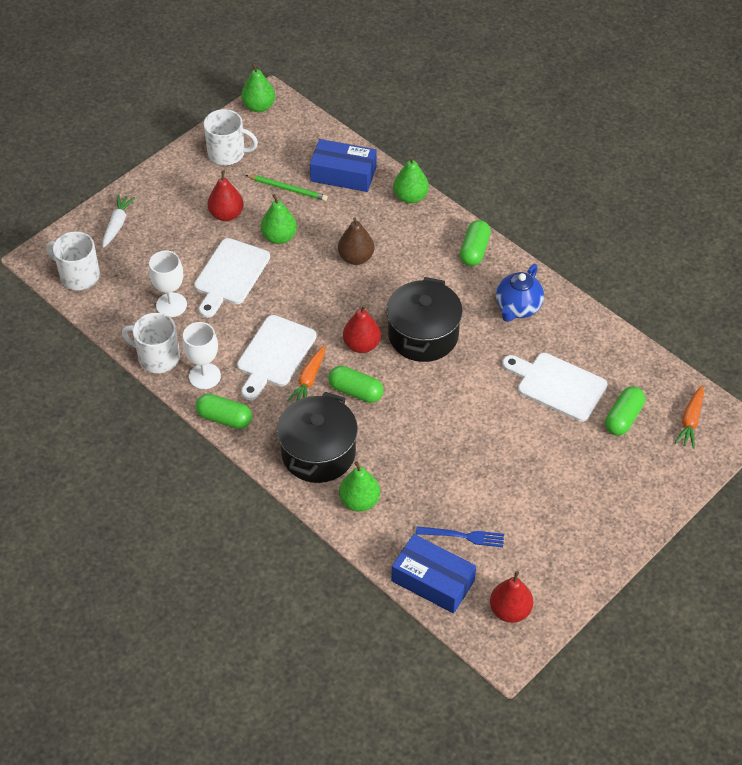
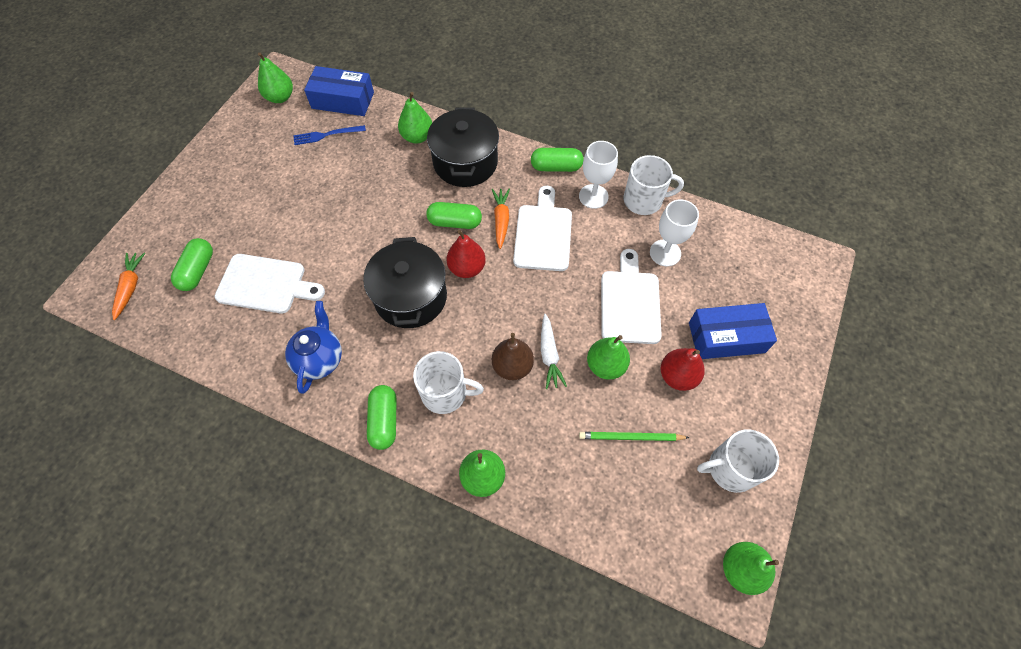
camera: 160 degrees right, 10 degrees up
white mug [46,231,100,290] -> white mug moved to [413,351,484,414]
white carrot [103,194,135,248] -> white carrot moved to [541,314,567,389]
blue box [310,139,376,192] -> blue box moved to [689,303,777,359]
red pear [490,571,533,623] -> green pear [258,52,293,103]

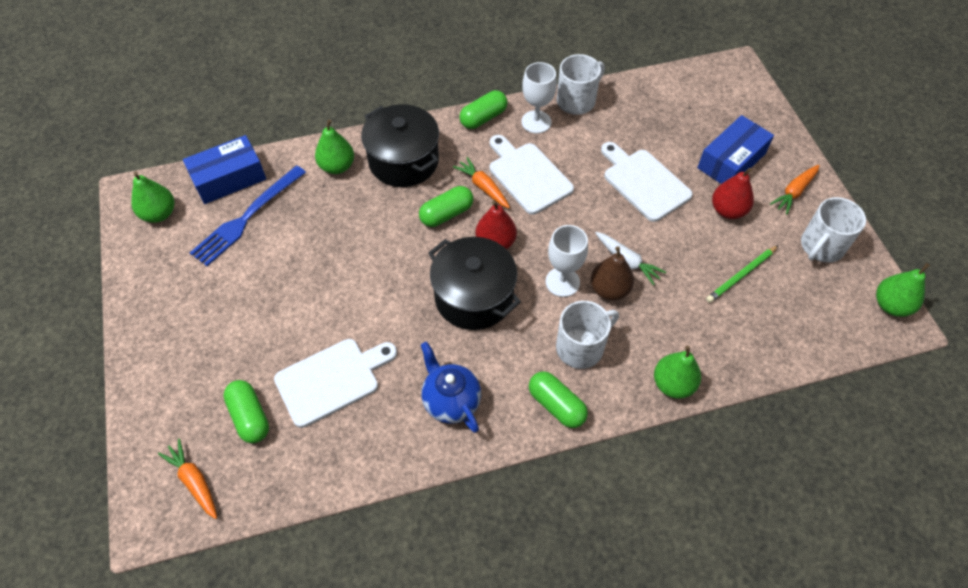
camera: 40 degrees left, 5 degrees down
blue fork [293,125,366,145] -> blue fork [190,165,306,266], size x1.68
green pear [587,335,630,380] -> none
white goblet [650,199,699,266] -> white goblet moved to [545,225,588,297]
none -> orange carrot [770,165,820,215]

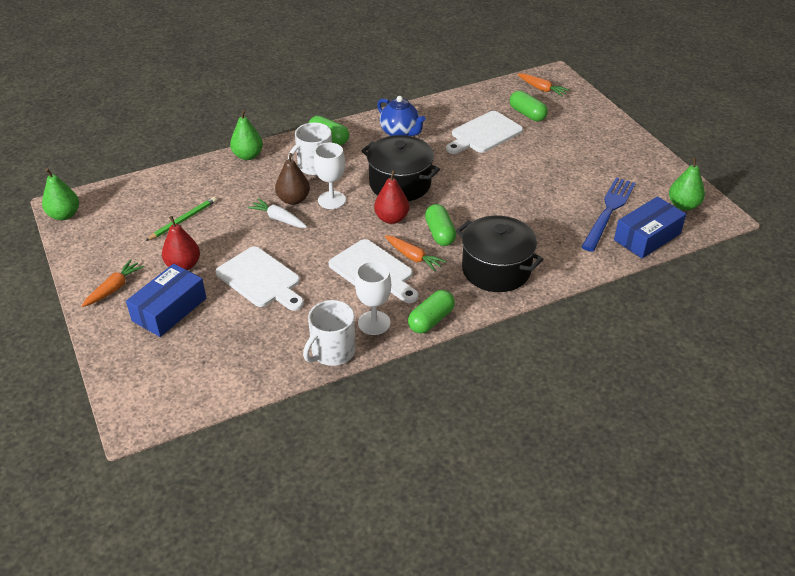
camera: 170 degrees right, 15 degrees down
green pear [315,120,354,174] -> none
green capsule [419,186,474,227] -> green capsule turned 60 degrees counterclockwise [425,204,456,246]
white mug [801,197,866,263] -> none

